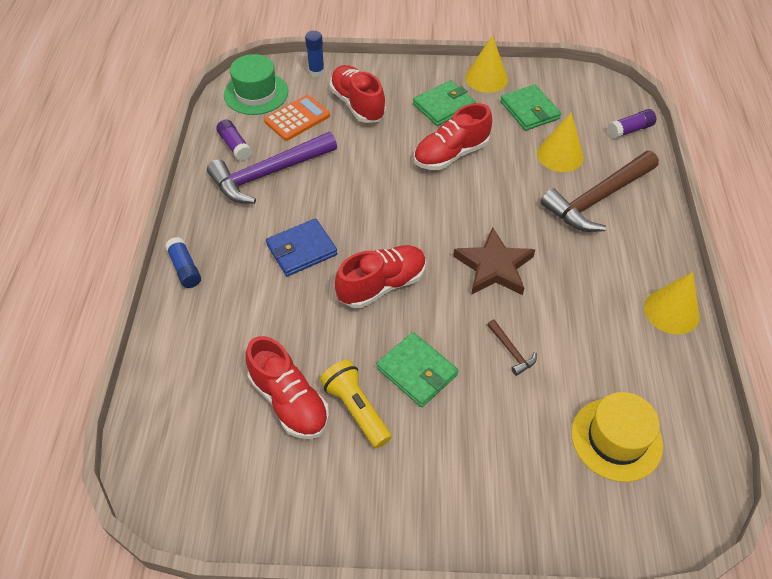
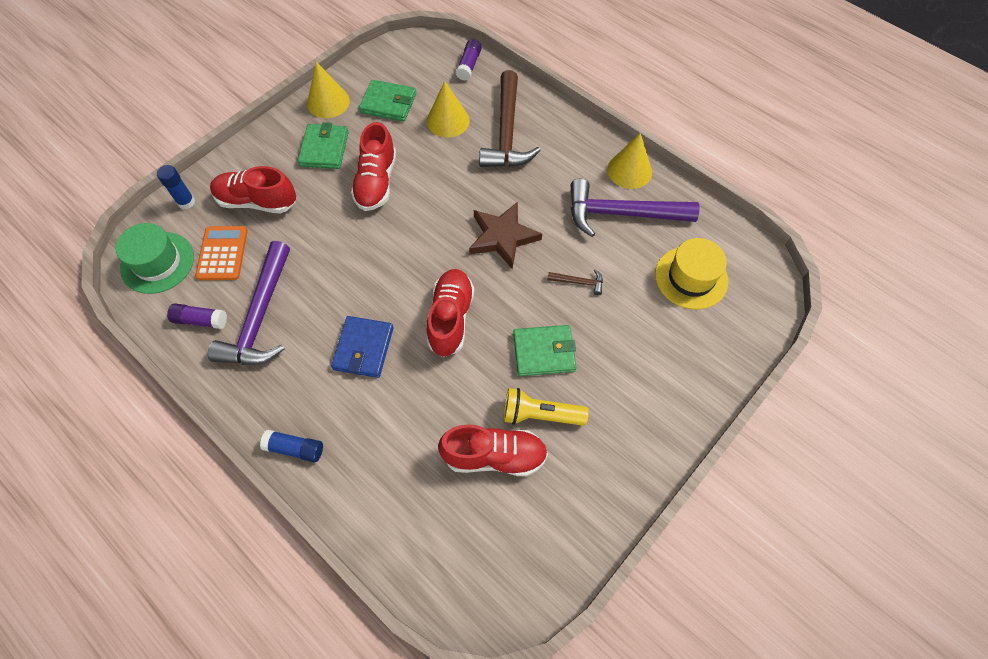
camera: 50 degrees left, 10 degrees up
none -> purple hammer [570,179,700,237]

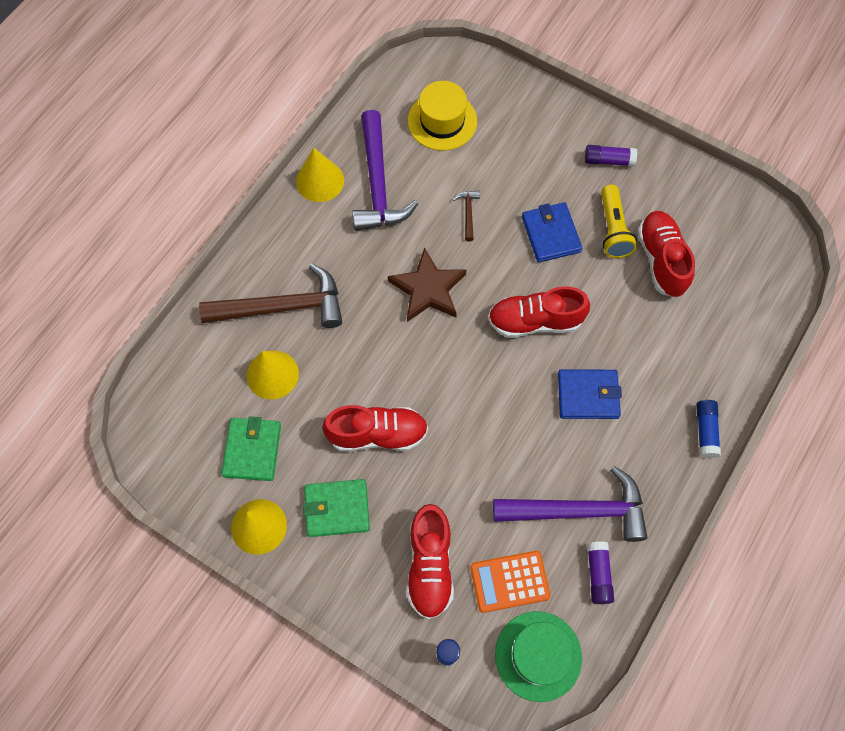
camera: 100 degrees left, 5 degrees up
purple glue stick [456,39,482,81] -> purple glue stick moved to [585,145,637,167]
green wallet [513,325,576,376] -> blue wallet [522,202,582,262]

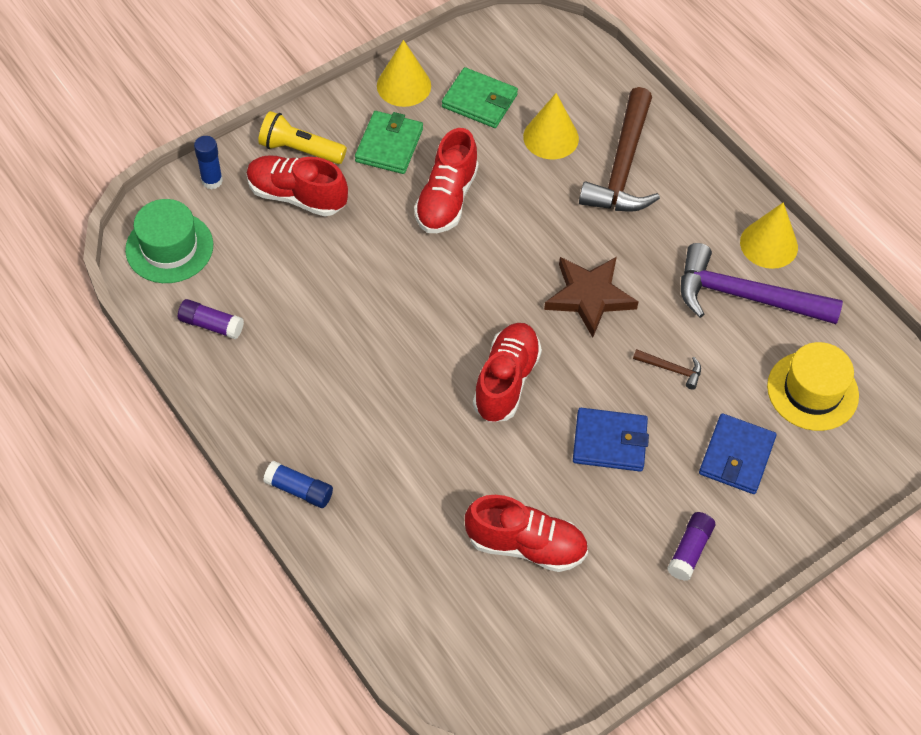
camera: 110 degrees right, 10 degrees down
orange calculator [470,551,551,613] -> none
purple hammer [493,466,648,542] -> none
blue wallet [558,369,622,419] -> blue wallet moved to [699,413,777,494]
yellow flashlight [601,184,637,258] -> yellow flashlight moved to [258,111,347,164]

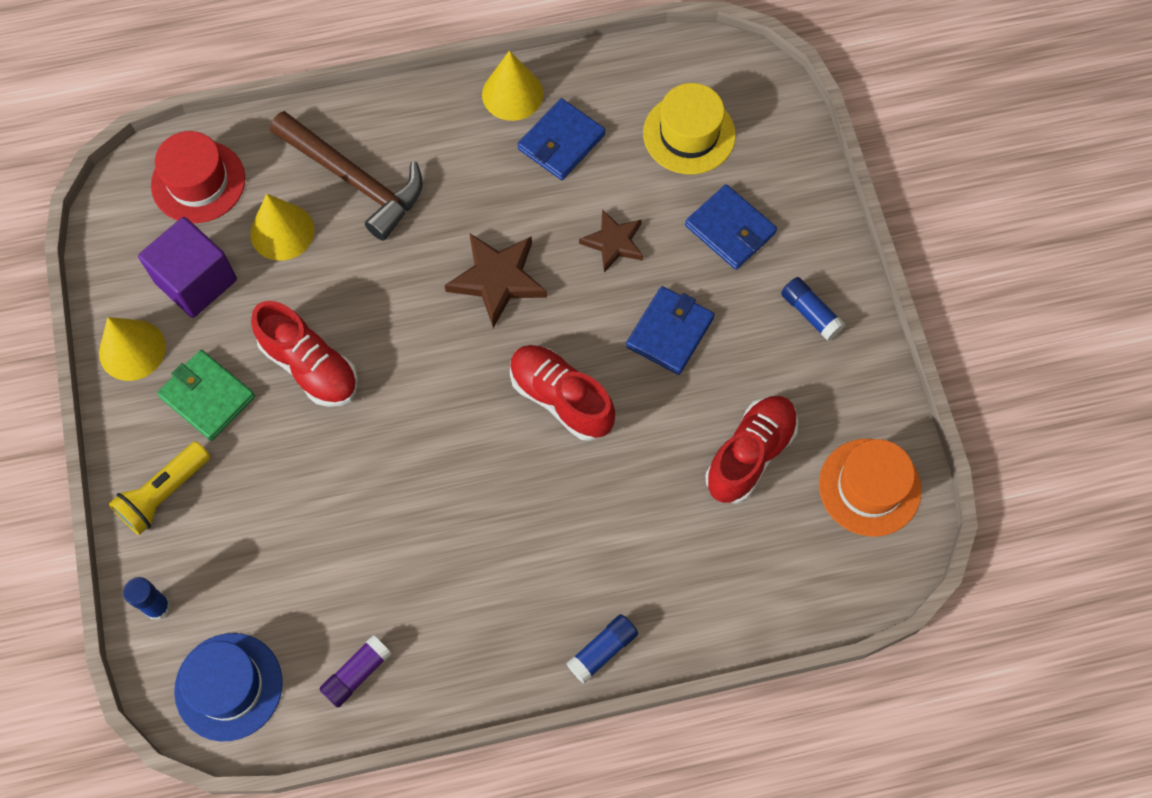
camera: 65 degrees left, 10 degrees up
green hat [125,199,213,283] -> blue hat [174,633,283,742]
red shoe [246,155,348,216] -> none
green wallet [442,67,518,128] -> purple cube [138,217,237,318]
brown hammer [633,349,701,390] -> brown star [579,209,643,273]
purple glue stick [667,512,715,581] -> blue glue stick [781,277,845,341]
purple hammer [681,243,843,324] -> blue wallet [518,98,605,180]
none -> red hat [151,131,245,223]
none -> orange hat [819,439,922,536]

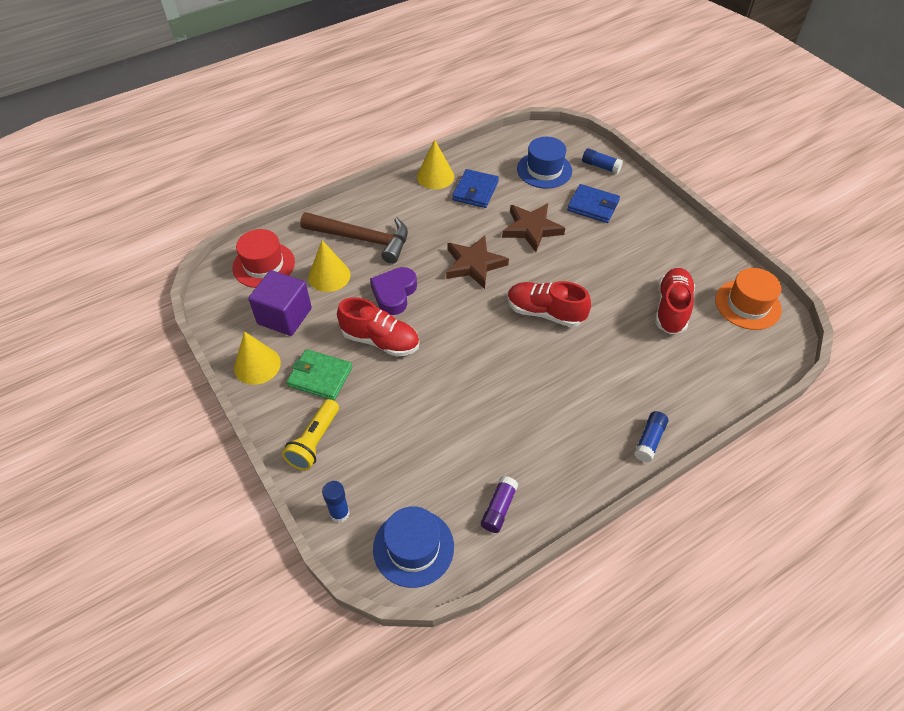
camera: 20 degrees left, 15 degrees down
brown star [579,209,643,273] -> brown star [502,204,565,252], size x1.51
blue wallet [626,286,715,375] -> none
yellow hat [643,83,736,174] -> blue hat [517,137,572,189]
blue glue stick [781,277,845,341] -> blue glue stick moved to [582,148,623,174]
none -> purple heart [370,267,417,315]

